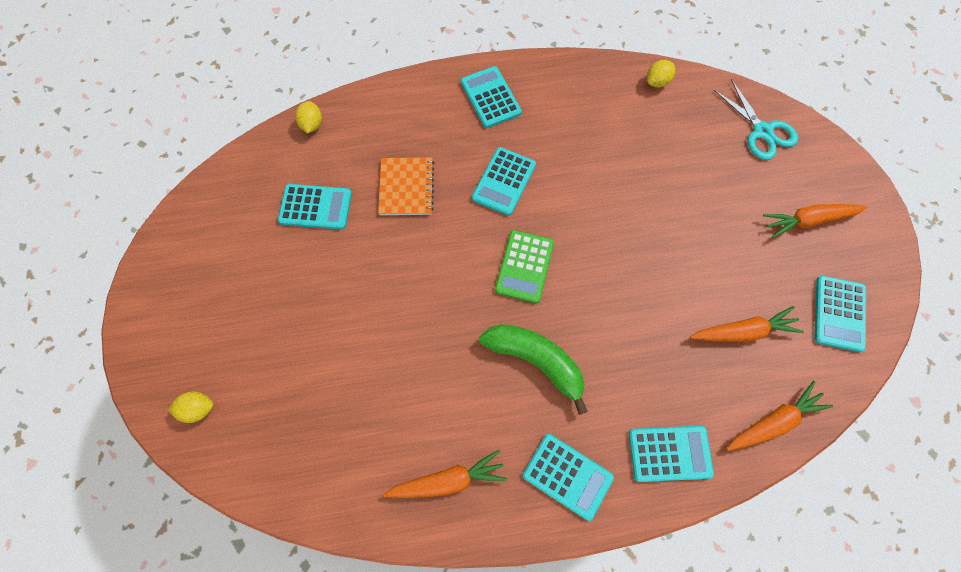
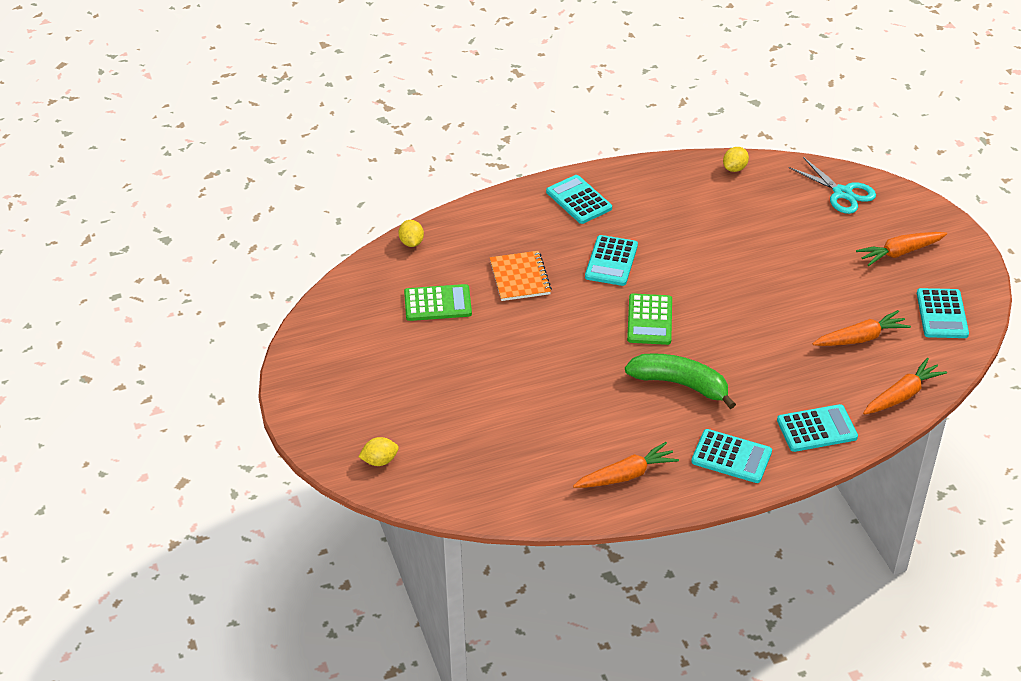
camera: 10 degrees left, 25 degrees down
turquoise calculator [278,184,352,230] -> green calculator [404,284,472,321]

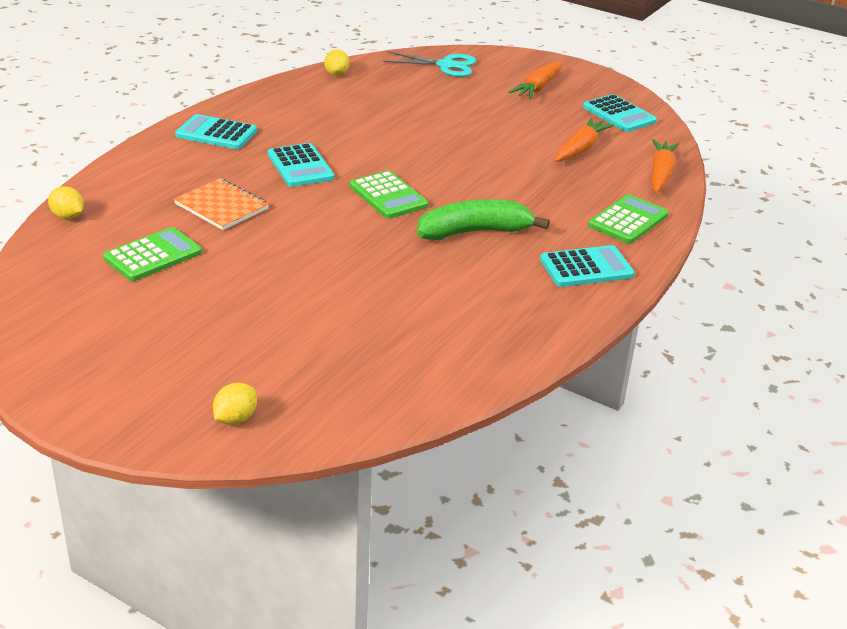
camera: 40 degrees left, 10 degrees down
orange carrot [573,442,679,488] -> none
turquoise calculator [777,404,858,452] -> green calculator [588,194,669,244]

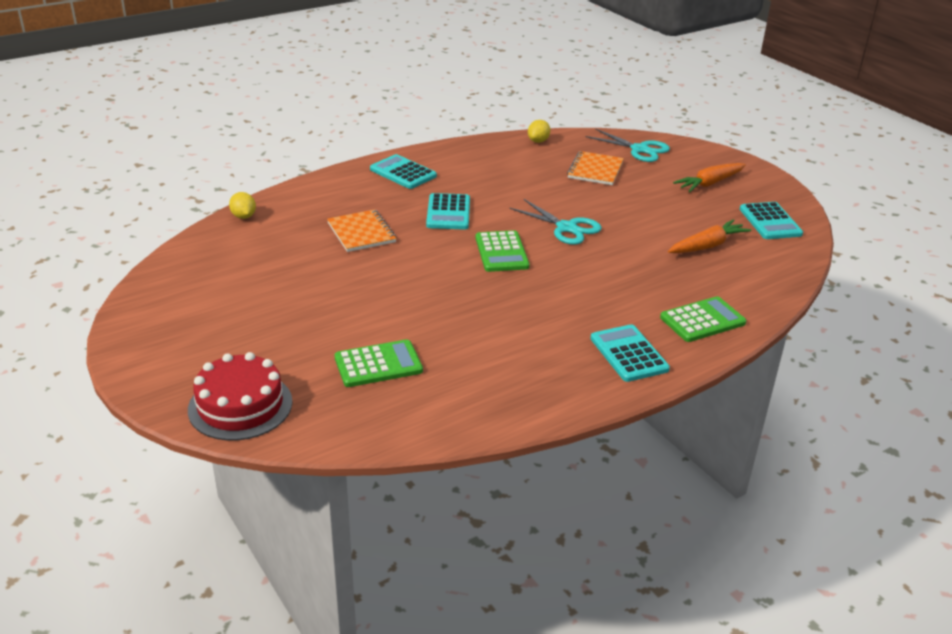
camera: 25 degrees right, 0 degrees up
green calculator [103,227,202,281] -> green calculator moved to [335,339,423,387]
yellow lemon [213,383,257,425] -> red cake [188,352,293,440]
green banana [417,199,550,240] -> none
turquoise calculator [540,245,634,287] -> turquoise calculator turned 120 degrees counterclockwise [590,324,670,382]
orange carrot [652,139,679,193] -> none
none -> turquoise scissors [509,199,602,245]
none -> orange notebook [567,151,624,185]

